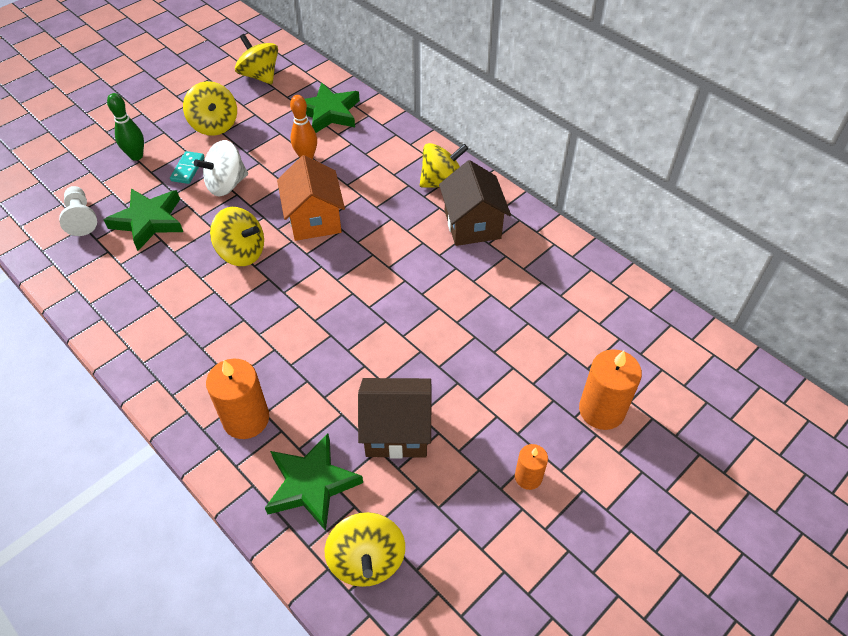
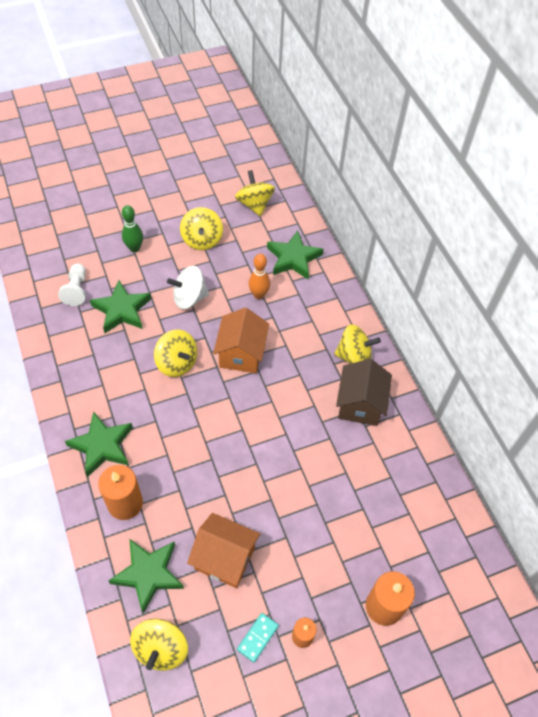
camera: 20 degrees right, 5 degrees up
turquoise domino [170,151,204,184] -> turquoise domino moved to [237,613,279,663]
brown house [358,378,432,459] -> orange house [187,513,260,588]
none -> green star [65,411,133,478]

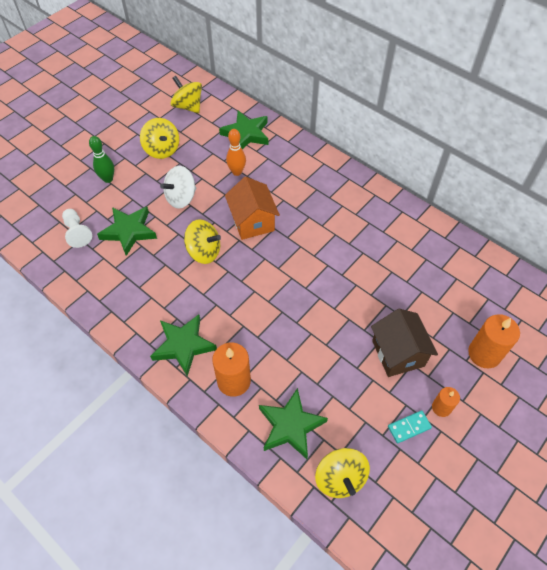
camera: 25 degrees left, 0 degrees up
orange house [187,513,260,588] -> none
turquoise domino [237,613,279,663] -> turquoise domino turned 60 degrees clockwise [388,410,432,443]
yellow spinning top [334,324,381,364] -> none
brown house [336,359,392,426] -> brown house moved to [371,309,438,377]

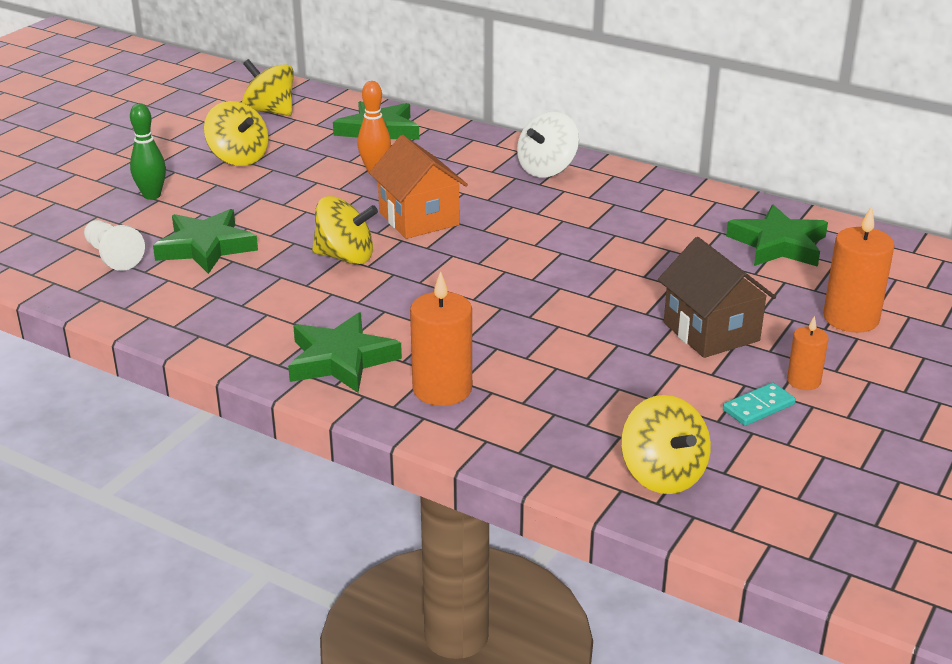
camera: 10 degrees left, 25 degrees down
white spinning top [160,166,196,209] -> white spinning top moved to [517,111,579,178]
green star [259,388,328,459] -> green star moved to [726,205,828,267]

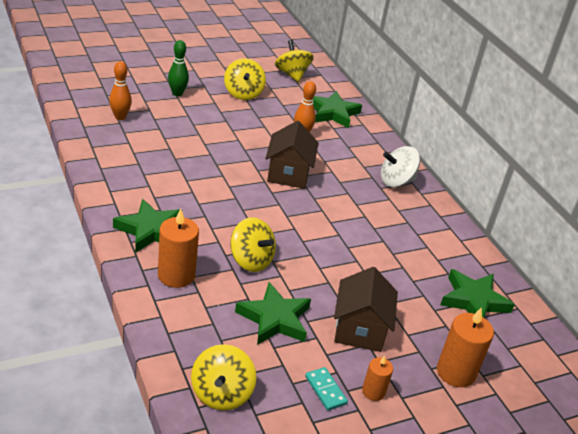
camera: 30 degrees right, 5 degrees up
white pawn [84,220,145,271] -> orange bowling pin [109,61,132,120]
green star [153,209,258,274] -> green star moved to [235,282,311,345]
yellow spinning top [312,196,378,265] -> yellow spinning top moved to [230,217,276,272]
orange house [369,135,468,239] -> brown house [265,121,319,189]
turquoise domino [723,383,796,426] -> turquoise domino turned 60 degrees clockwise [305,367,348,411]

